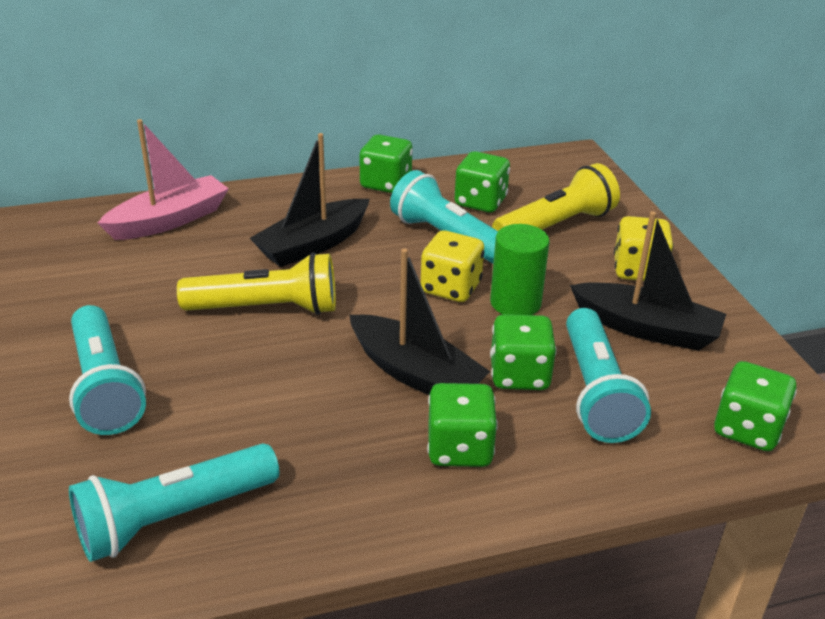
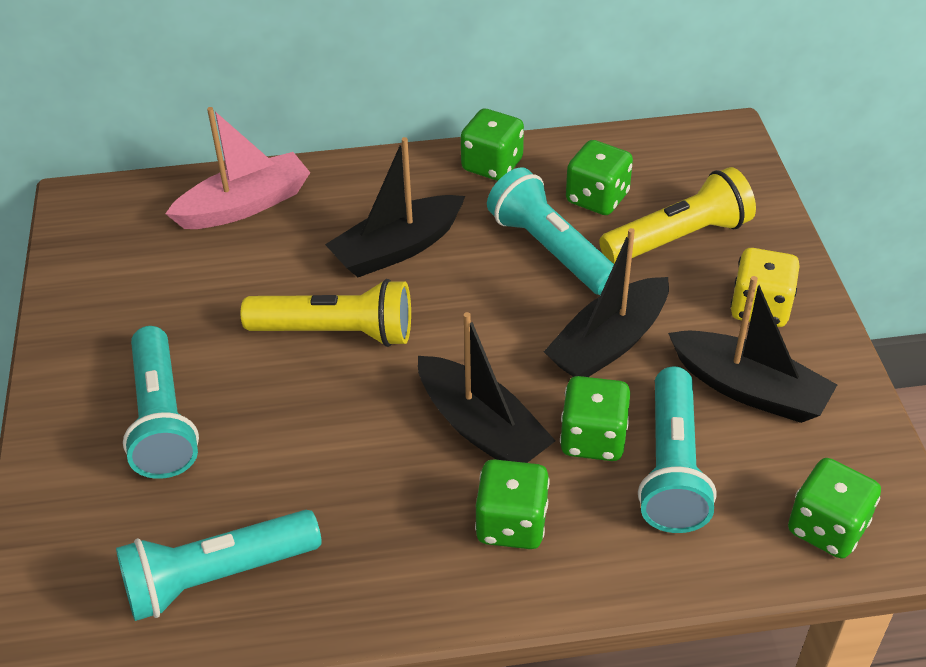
camera: 10 degrees right, 10 degrees up
yellow dice [421,230,484,302] -> none
green cylinder [490,224,550,315] -> black boat [544,228,669,377]

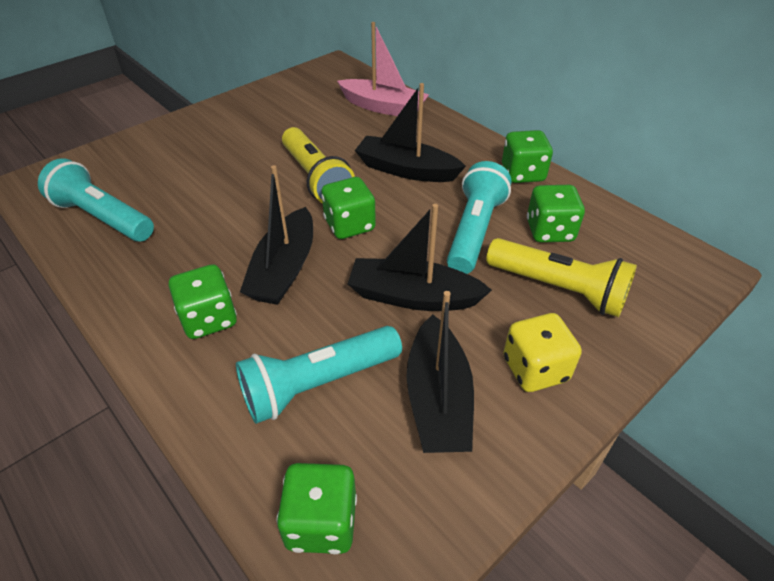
camera: 55 degrees right, 0 degrees up
turquoise flashlight [123,326,199,479] -> none
green dice [560,376,630,461] -> green dice moved to [321,177,376,239]

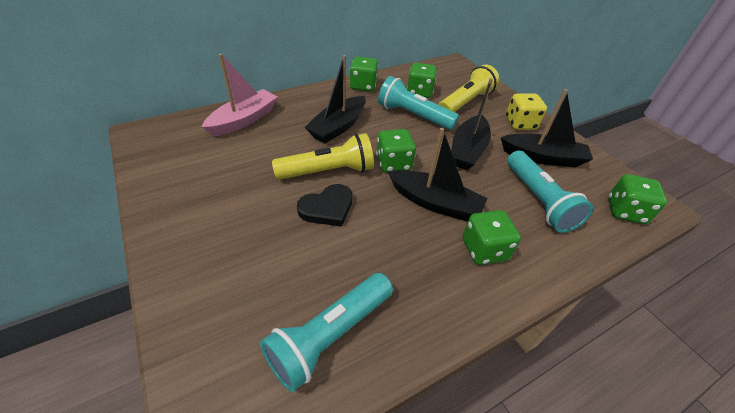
camera: 80 degrees left, 0 degrees up
none -> black heart [297,184,352,227]

